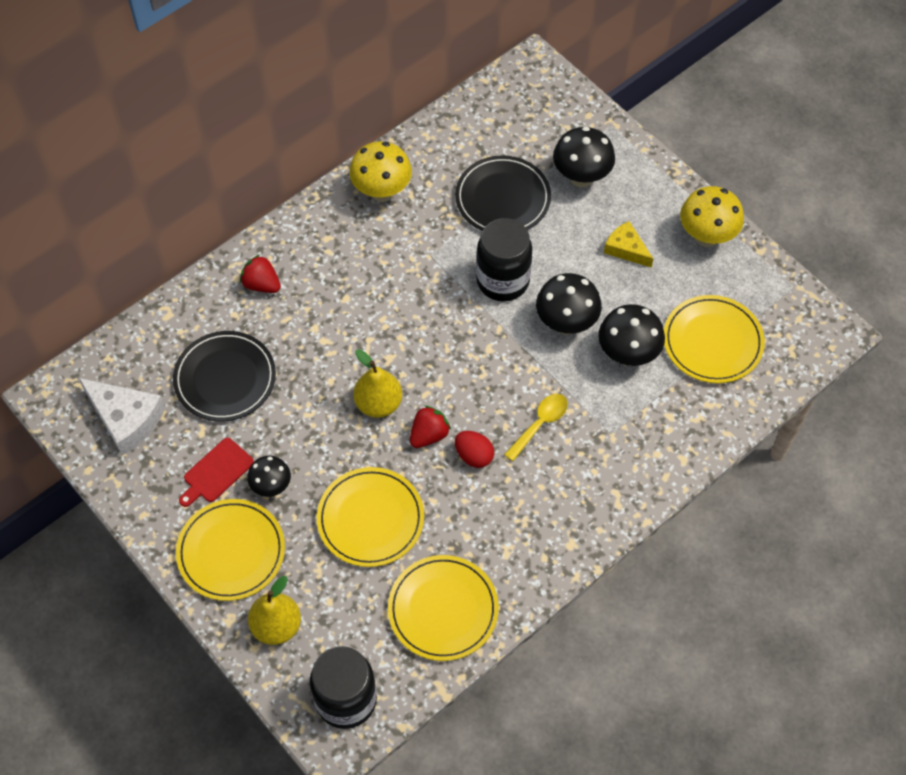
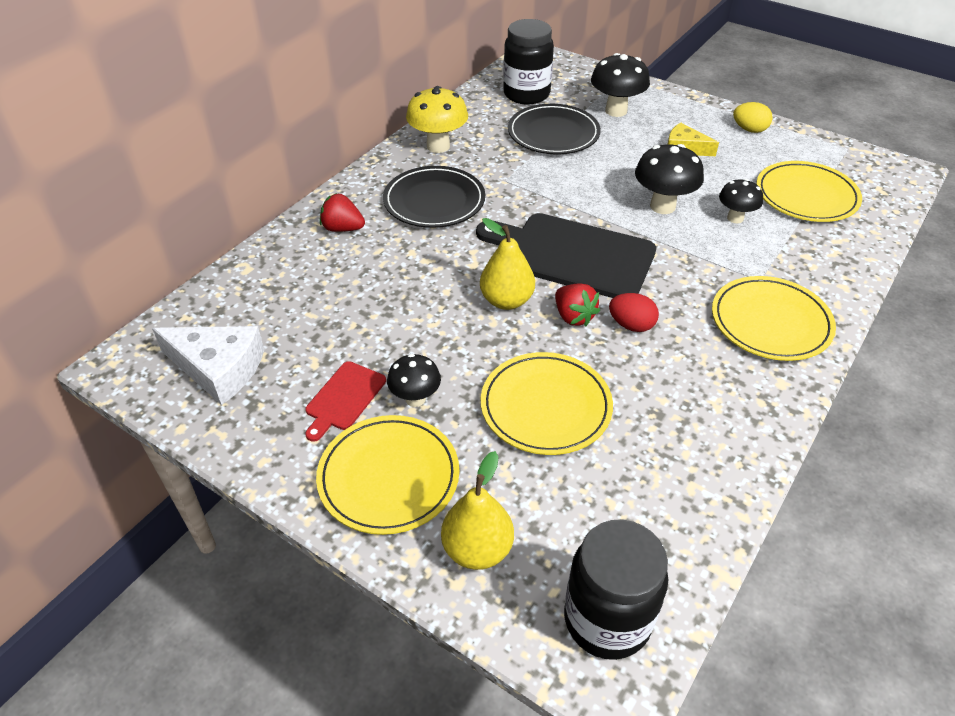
camera: 15 degrees left, 15 degrees down
black plate [173,331,276,421] -> black plate moved to [383,166,485,228]
yellow plate [388,555,499,661] -> yellow plate moved to [712,276,836,361]
red strawberry [410,405,451,448] -> red strawberry turned 120 degrees clockwise [555,283,600,326]
black jar [476,218,533,302] -> black jar moved to [503,19,554,105]
yellow spoon [504,394,568,461] -> none
black mushroom [598,304,665,366] -> black mushroom [719,179,763,223], size x0.63
yellow mushroom [680,186,744,247] -> yellow egg [733,102,773,133]
none -> black cutting board [476,213,656,298]

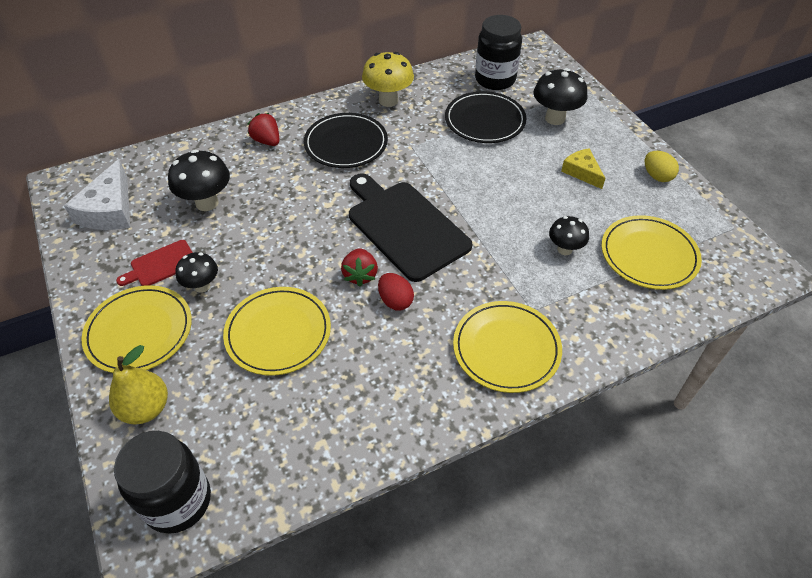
camera: 30 degrees right, 5 degrees up
white cheese [152,326,264,405] -> white cheese turned 45 degrees clockwise [64,159,130,230]
yellow pear [480,218,535,310] -> none
black mushroom [635,144,704,214] -> black mushroom moved to [168,150,230,211]

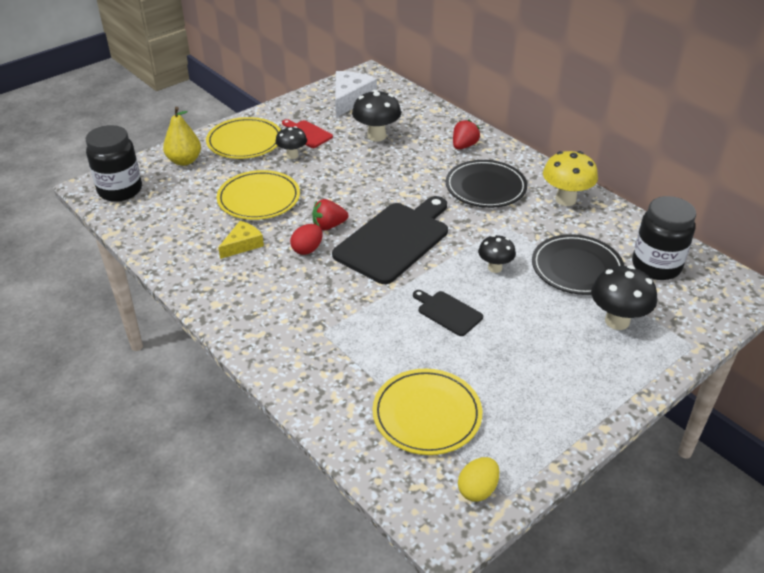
camera: 75 degrees right, 10 degrees down
white cheese [64,159,130,230] -> white cheese turned 120 degrees clockwise [335,71,377,118]
yellow plate [453,301,562,393] -> none
black mushroom [549,216,589,255] -> black mushroom moved to [478,235,516,273]
yellow cheese [561,148,606,189] -> yellow cheese moved to [218,221,264,259]
yellow egg [645,151,679,182] -> yellow egg moved to [458,457,499,502]
none -> black cutting board [413,290,483,336]

